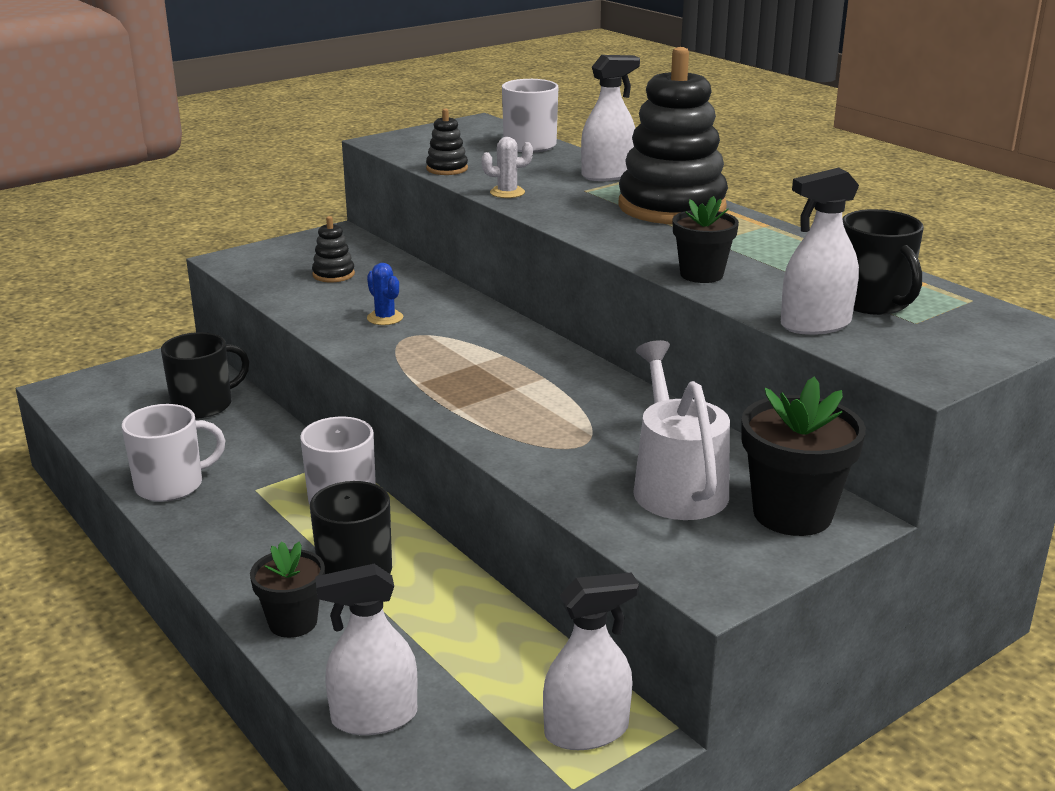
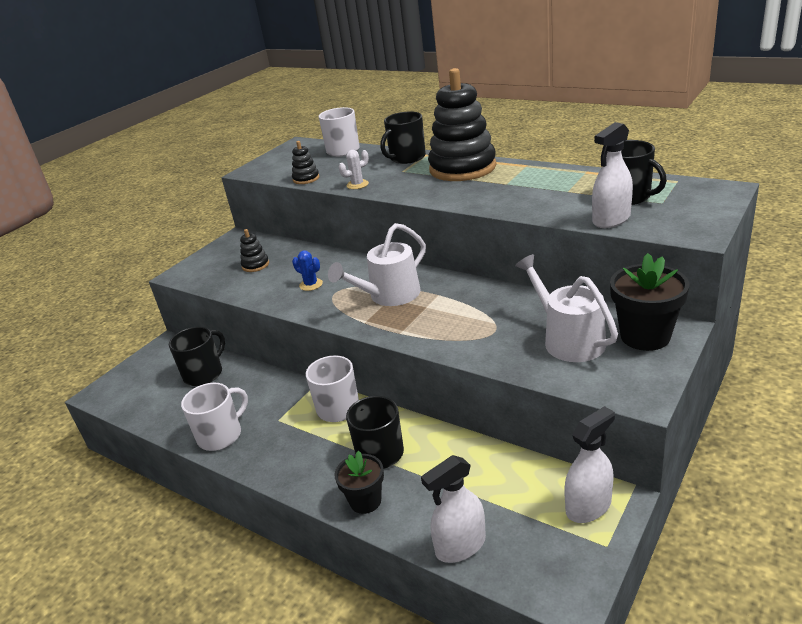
camera: 15 degrees left, 5 degrees up
white spray bottle [581,55,640,181] -> black mug [380,111,426,164]
black flower pot [673,196,739,283] -> none
none -> white watering can [328,223,426,306]

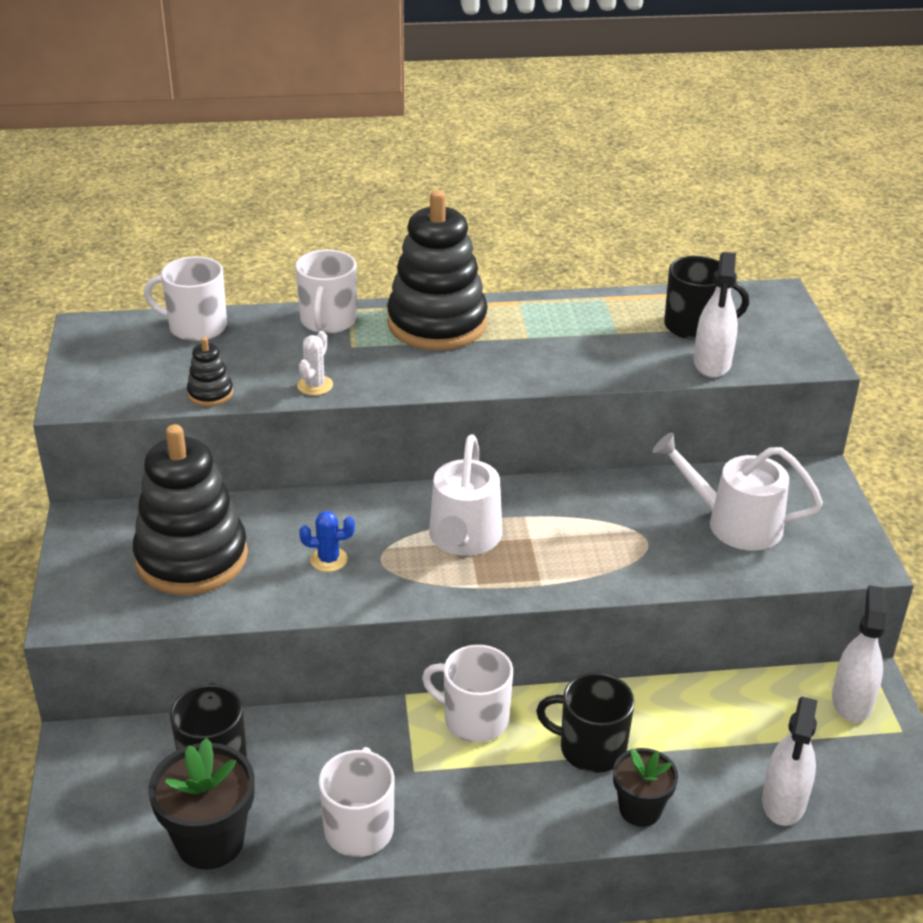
camera: 45 degrees left, 5 degrees up
black stacking toy [240,229,269,272] -> black stacking toy [133,424,248,595], size x2.37
black mug [380,111,426,164] -> white mug [295,250,357,334]
black flower pot [610,253,689,351] -> black flower pot moved to [148,738,254,870]

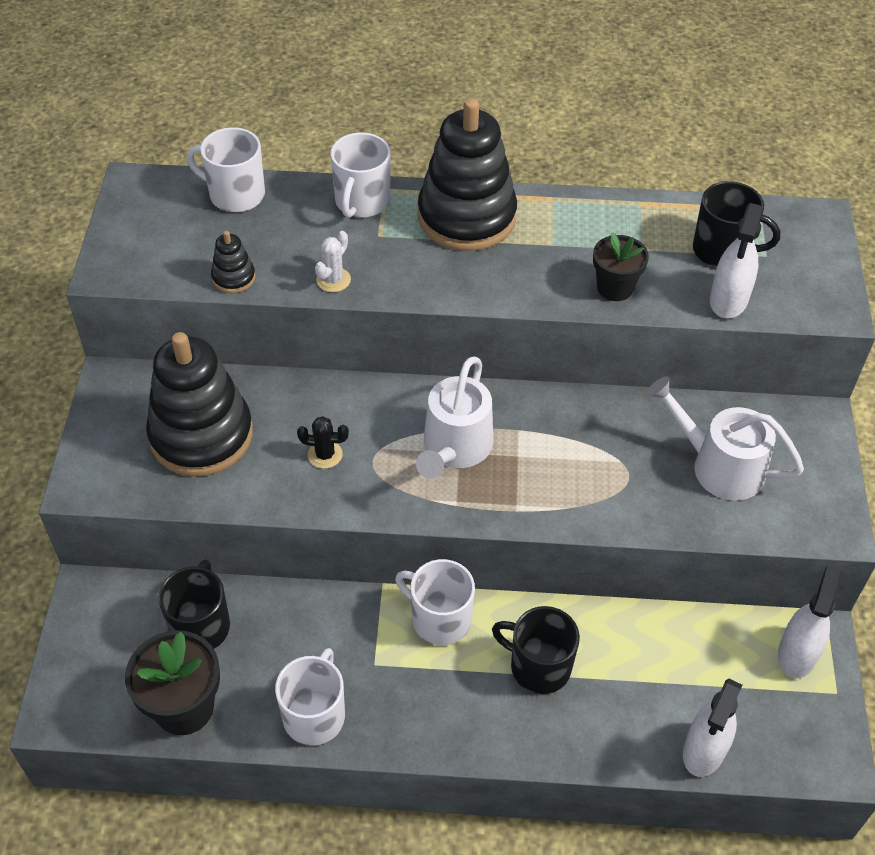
camera: 10 degrees right, 15 degrees up
blue cactus [299,511,355,572] -> black cactus [297,416,349,469]
black flower pot [613,748,678,827] -> black flower pot moved to [593,232,649,301]

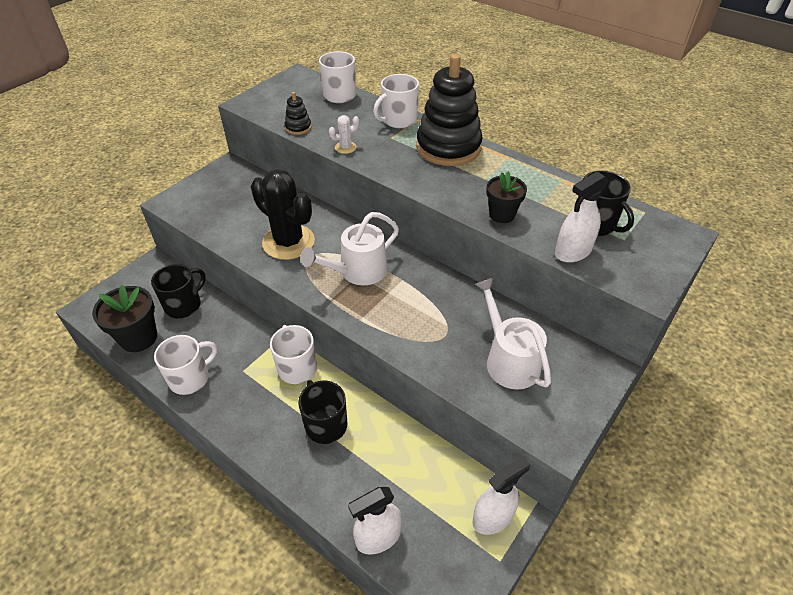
camera: 35 degrees right, 5 degrees down
black stacking toy [146,332,253,477] -> none
black cactus [297,416,349,469] -> black cactus [251,169,315,260], size x2.36

